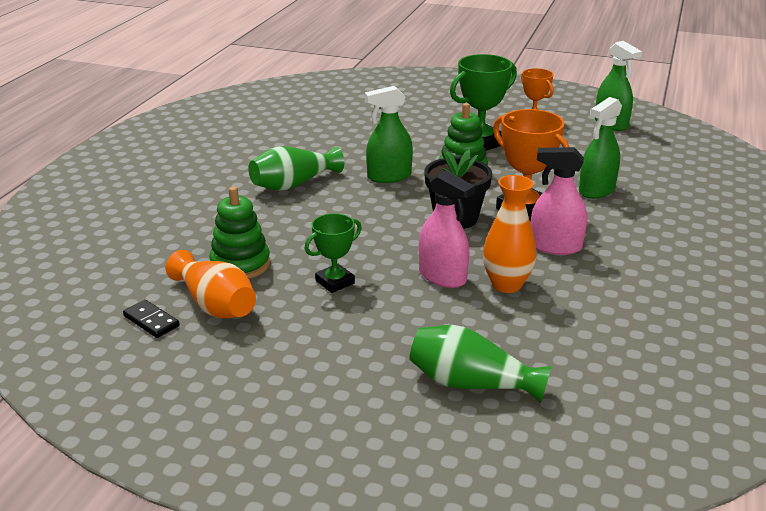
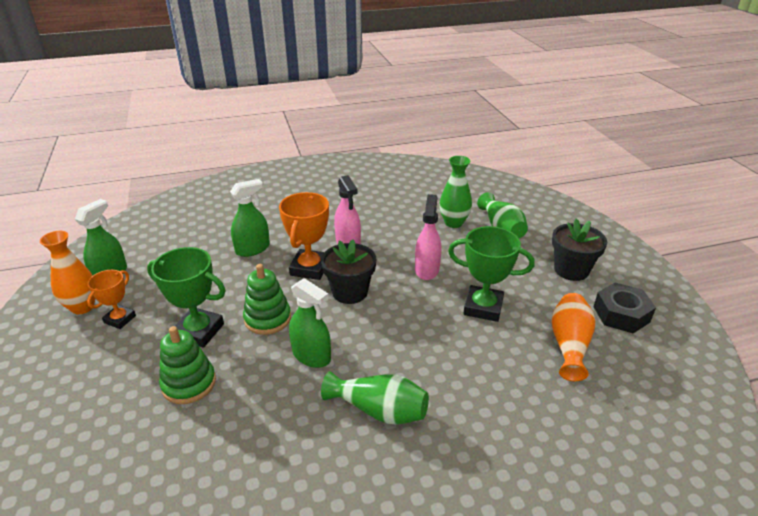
camera: 125 degrees left, 5 degrees up
black domino [123,300,180,338] -> none
green stacking toy [209,186,270,279] -> green stacking toy moved to [159,326,216,404]
green trophy [305,213,362,293] -> green trophy [448,226,534,322], size x1.62
orange vase [483,175,537,293] -> orange vase moved to [40,231,95,314]
green spray bottle [579,97,622,199] -> green spray bottle turned 45 degrees counterclockwise [230,179,270,257]
none -> green vase [439,156,472,228]
none -> black flower pot [552,219,607,281]
none -> black nut [593,283,656,334]

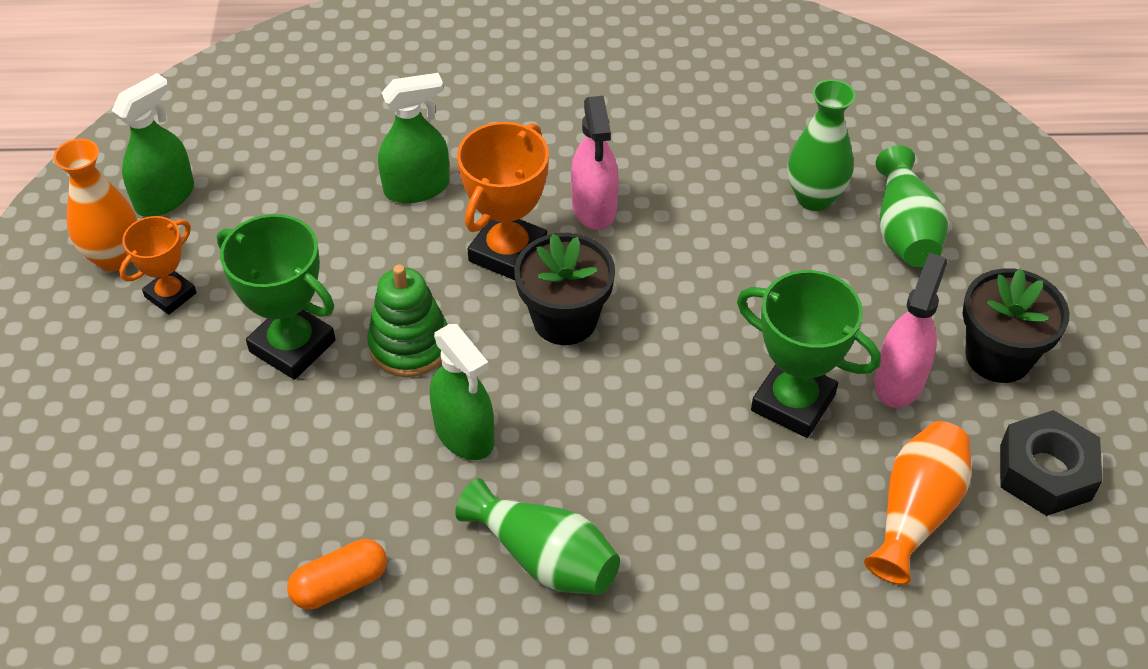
camera: 15 degrees right, 15 degrees up
green stacking toy [159,326,216,404] -> none
pink spray bottle [415,194,441,280] -> pink spray bottle moved to [874,253,947,408]
none -> orange capsule [287,539,387,610]

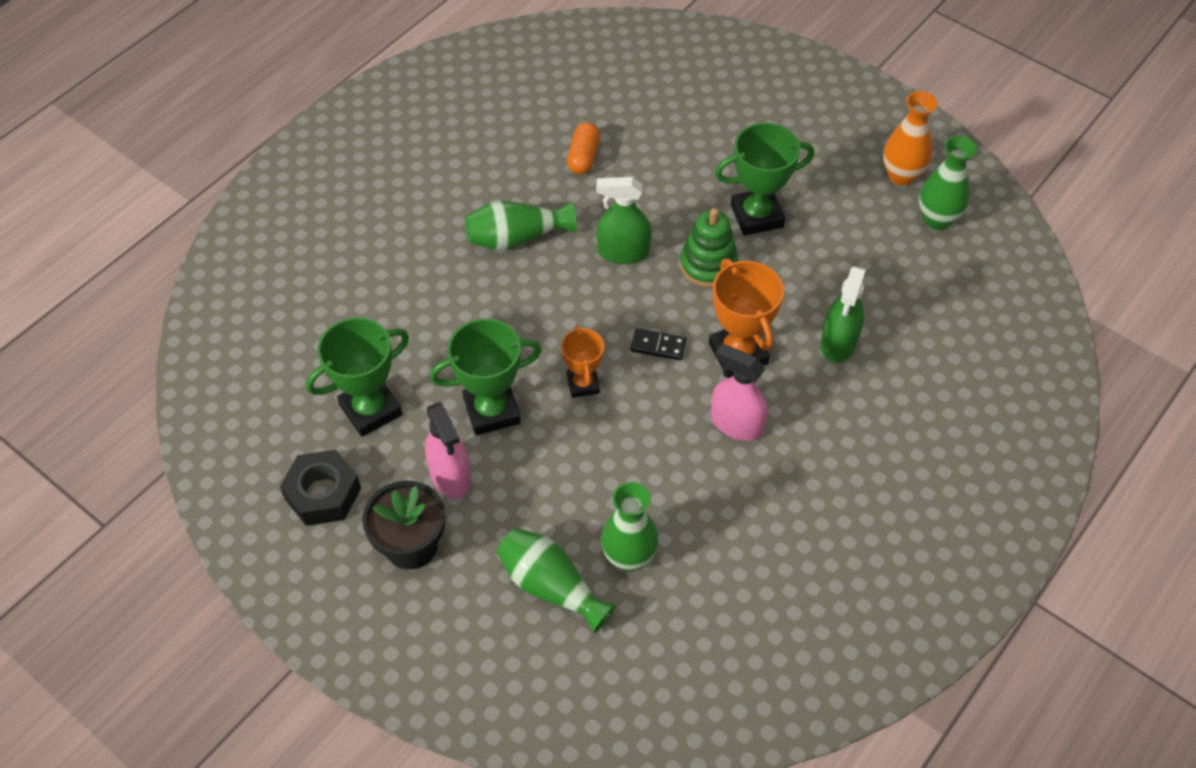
camera: 130 degrees right, 5 degrees up
green spray bottle [112,73,194,217] -> green vase [919,136,977,230]
orange trophy [119,216,197,315] -> orange trophy moved to [561,325,604,398]
black flower pot [514,233,615,345] -> black domino [631,328,686,360]
orange vase [864,421,971,585] -> green trophy [306,317,409,437]

